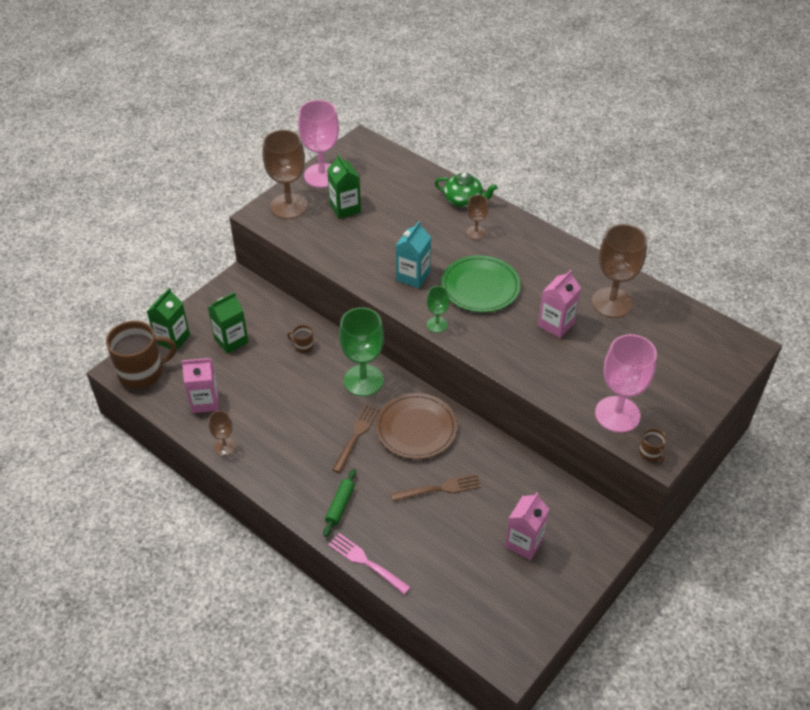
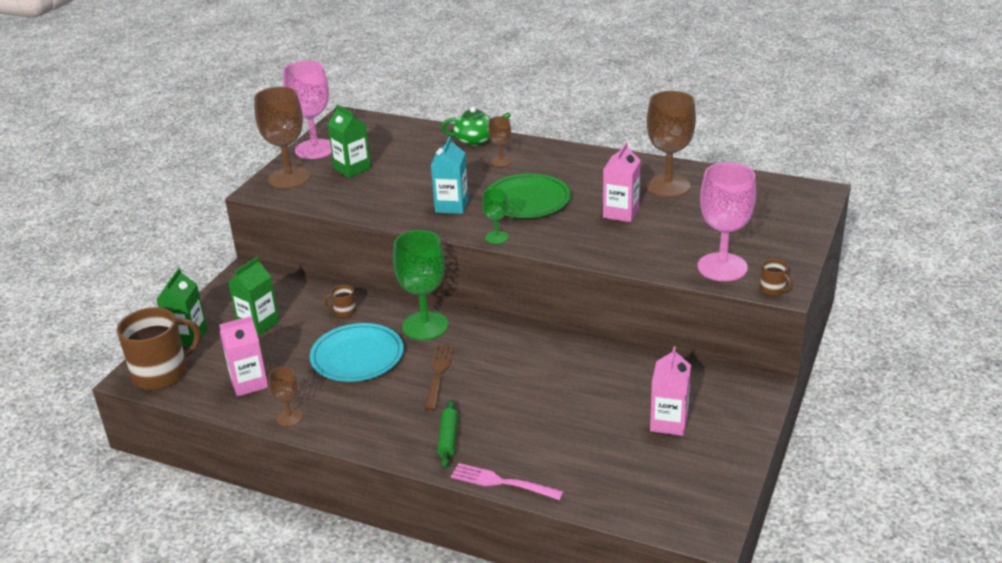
camera: 15 degrees left, 15 degrees down
brown plate [376,393,457,459] -> none
brown fork [391,474,481,502] -> none
none -> turquoise plate [310,323,404,382]

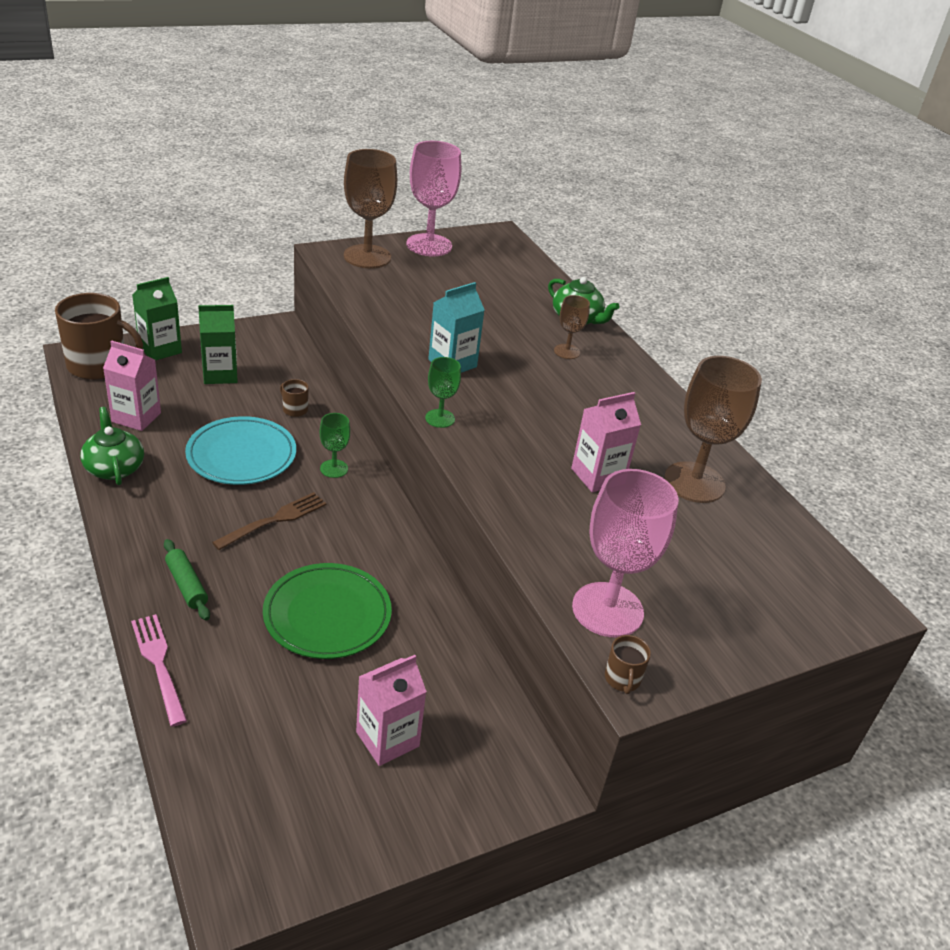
camera: 35 degrees right, 5 degrees up
brown goblet [268,367,303,426] -> green teapot [80,407,144,485]
green carton [328,105,371,178] -> none
green goblet [393,230,449,340] -> green goblet [320,413,350,478], size x0.51
green rolling pin [437,399,458,469] -> green rolling pin turned 75 degrees counterclockwise [164,539,210,620]
green plate [486,174,571,218] -> green plate moved to [263,563,392,659]

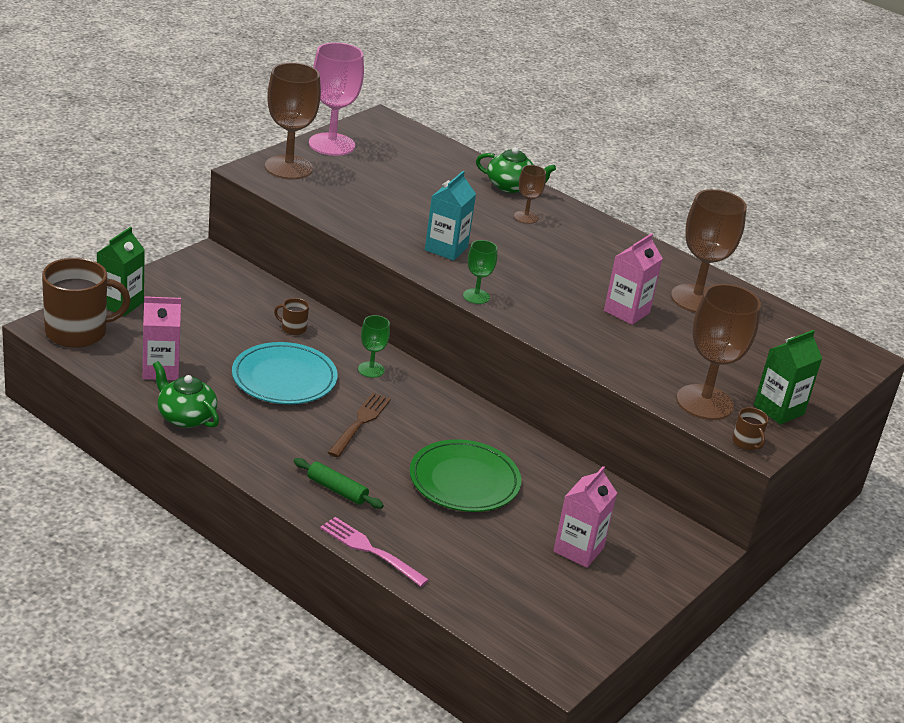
camera: 25 degrees left, 5 degrees down
green carton [198,305,238,384] -> green carton moved to [754,330,822,425]
pink goblet [572,469,678,637] -> brown goblet [676,284,761,420]

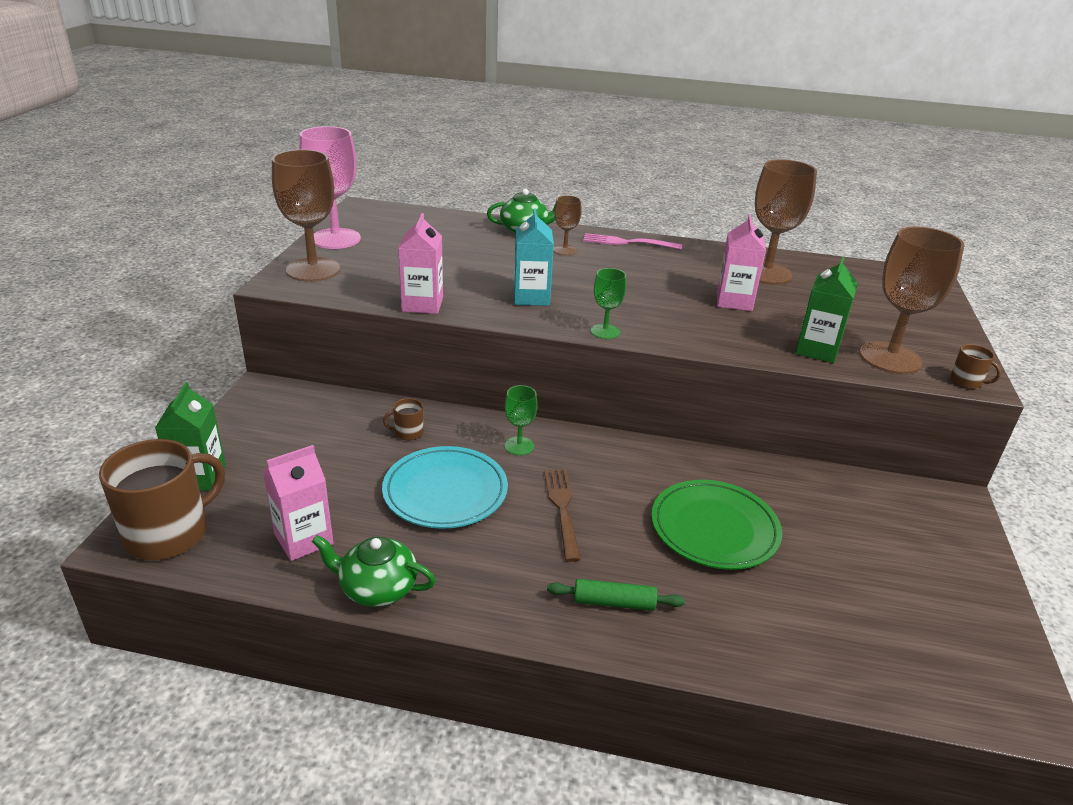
camera: 25 degrees left, 0 degrees up
pink fork [320,517,429,587] -> pink fork moved to [583,233,682,250]
pink carton [553,466,617,568] -> pink carton moved to [398,213,443,314]
green carton [754,330,822,425] -> green carton moved to [795,257,858,363]

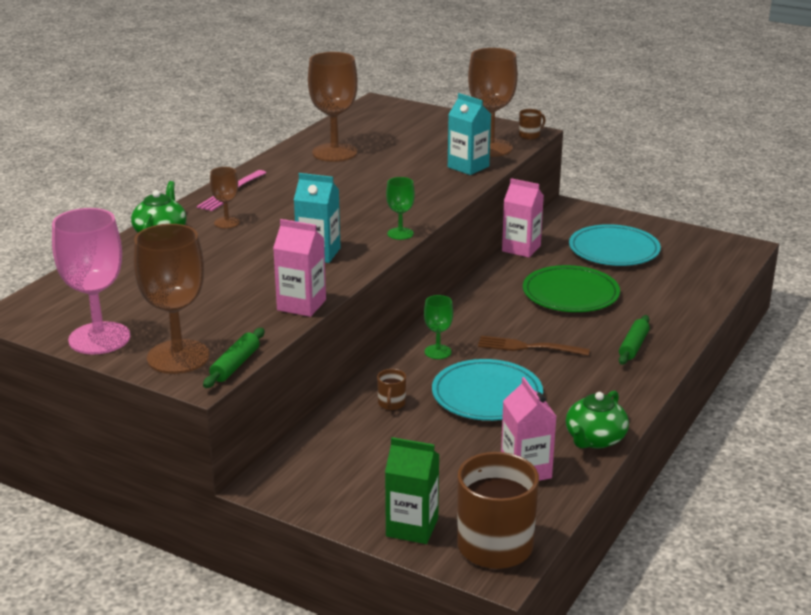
camera: 70 degrees left, 5 degrees down
pink carton [717,214,766,311] -> pink carton moved to [502,178,544,257]
green carton [795,257,858,363] -> turquoise carton [448,93,491,175]
none -> green rolling pin [203,328,264,388]
none -> turquoise plate [569,224,661,266]

